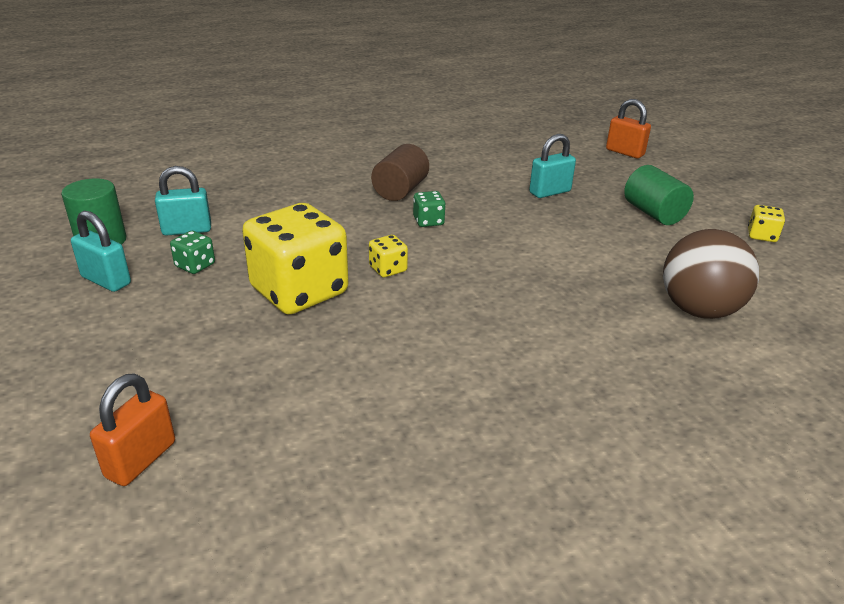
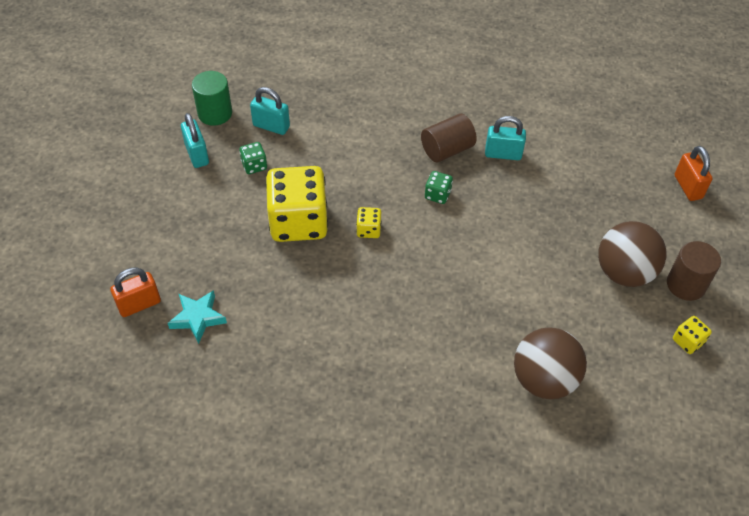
camera: 35 degrees right, 20 degrees up
turquoise padlock [529,134,576,198] -> turquoise padlock moved to [485,116,526,160]
green cylinder [624,165,694,225] -> brown ball [598,221,666,287]
none -> turquoise star [168,290,227,344]
none -> brown cylinder [667,241,721,301]

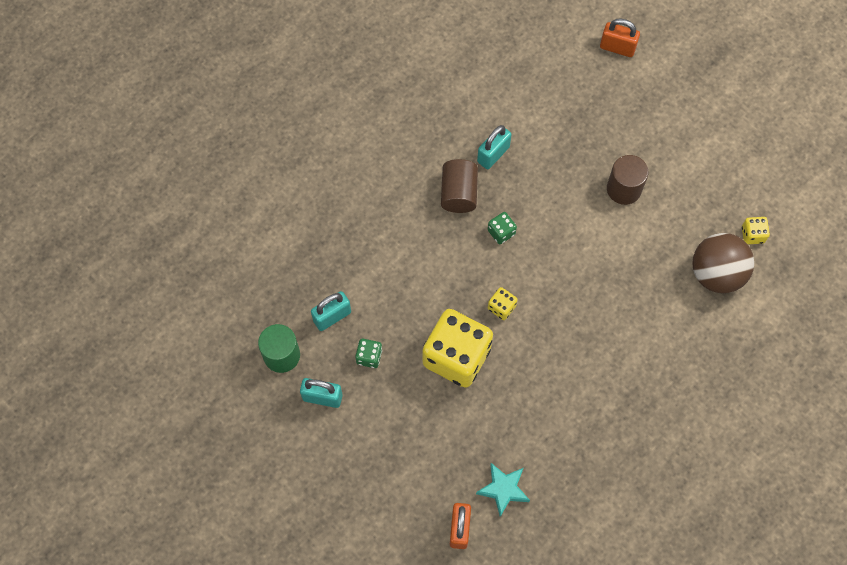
camera: 55 degrees left, 15 degrees up
brown ball [598,221,666,287] -> none
brown cylinder [667,241,721,301] -> brown cylinder moved to [607,155,648,205]
yellow dice [673,316,712,354] -> yellow dice moved to [742,217,770,244]

